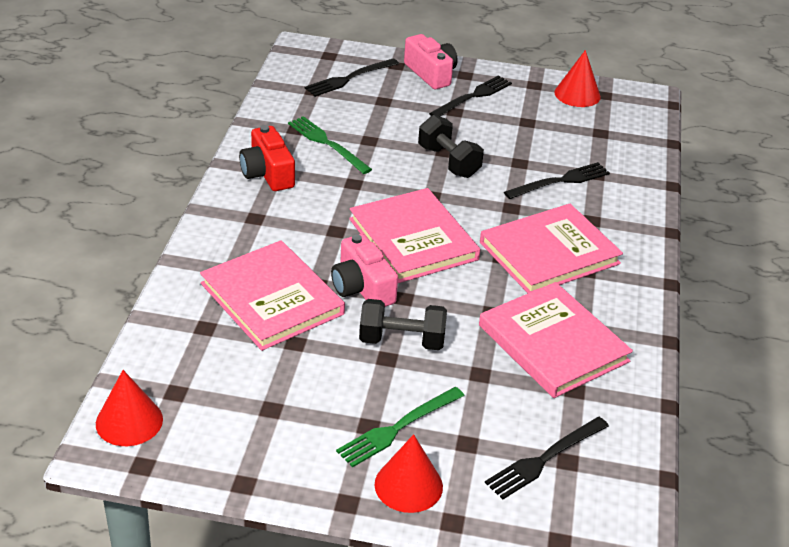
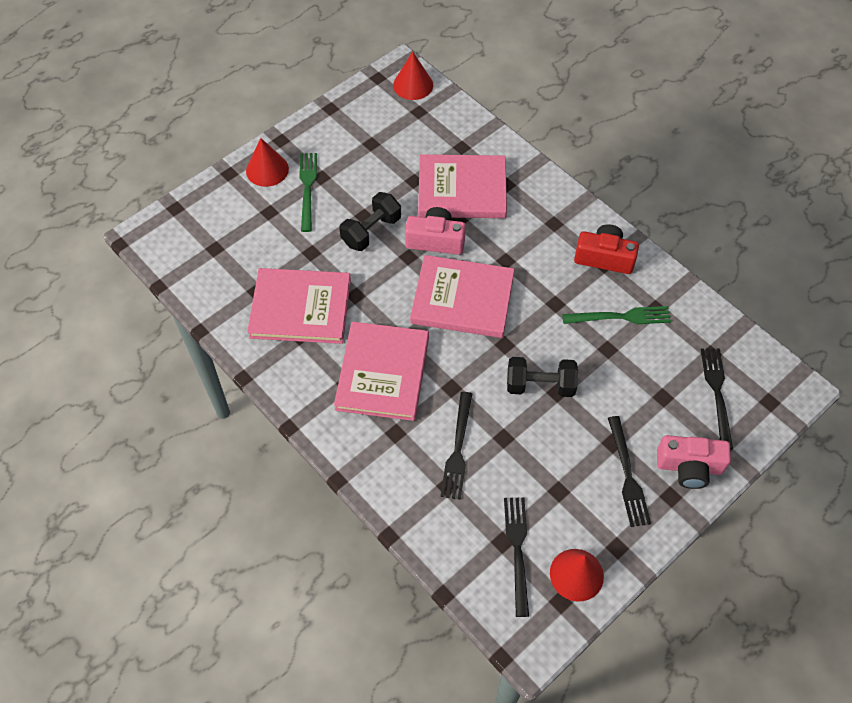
camera: 130 degrees right, 20 degrees up
black fork [485,417,609,500] -> black fork moved to [504,498,529,617]

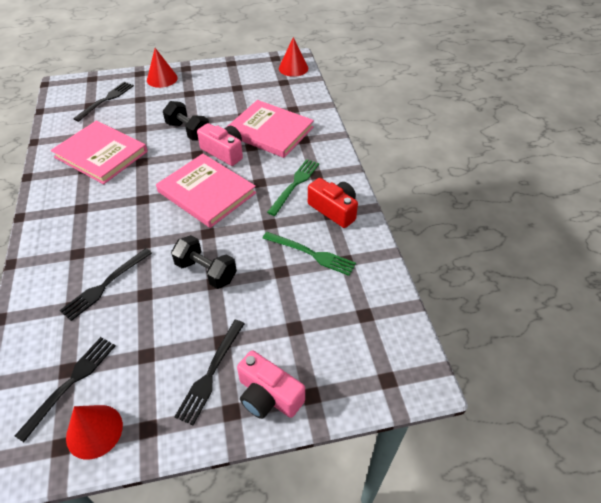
camera: 30 degrees right, 10 degrees down
green fork [299,153,317,232] -> green fork moved to [267,159,319,216]
pink book [334,321,429,421] -> none
black dumbbell [339,192,401,251] -> black dumbbell turned 60 degrees clockwise [163,101,209,141]
black fork [701,348,733,449] -> black fork moved to [73,82,134,122]

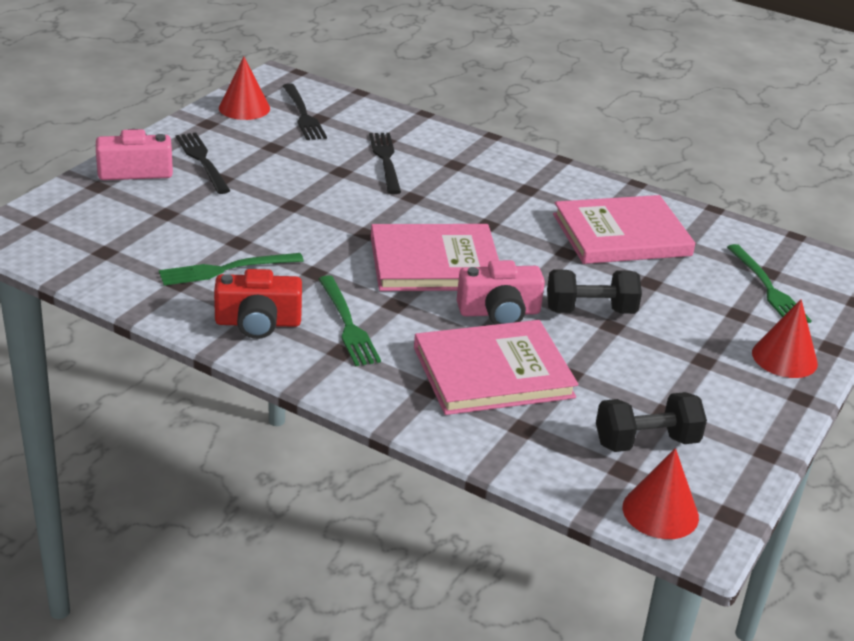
camera: 130 degrees right, 15 degrees down
black fork [73,82,134,122] -> green fork [727,244,812,323]
black dumbbell [171,235,237,289] -> black dumbbell moved to [596,392,707,452]

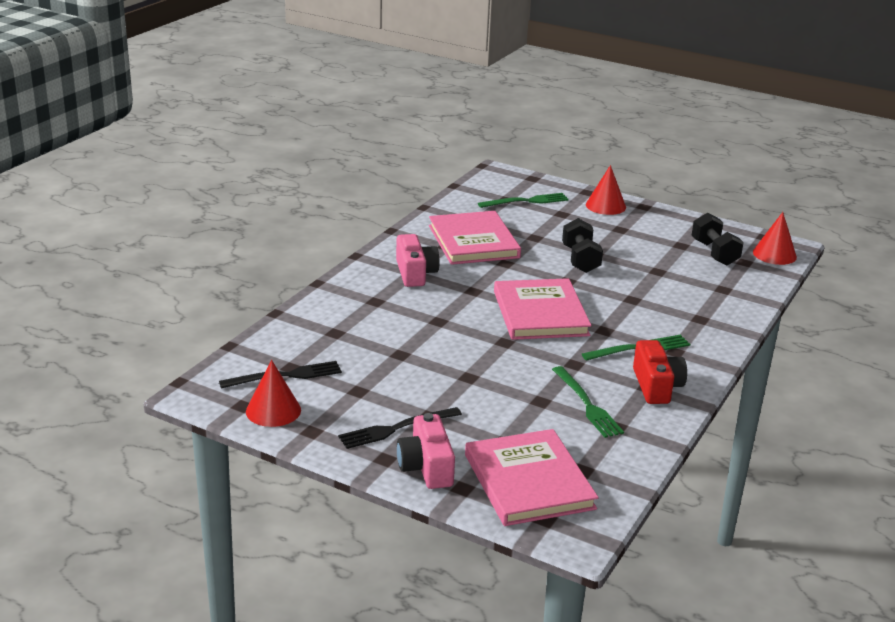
camera: 90 degrees left, 5 degrees down
black fork [369,133,401,194] -> none
pink book [414,320,578,415] -> pink book moved to [465,429,598,526]
pink camera [457,260,545,325] -> pink camera moved to [396,234,439,287]

